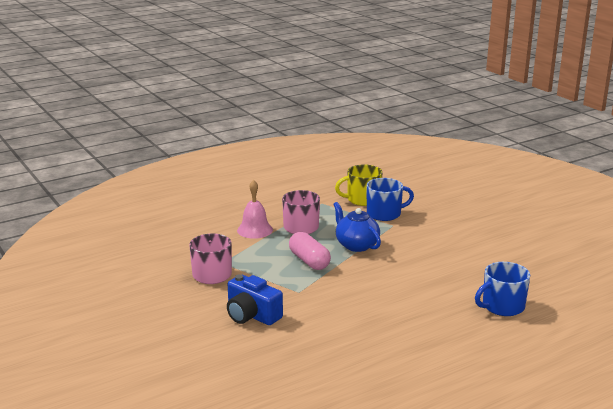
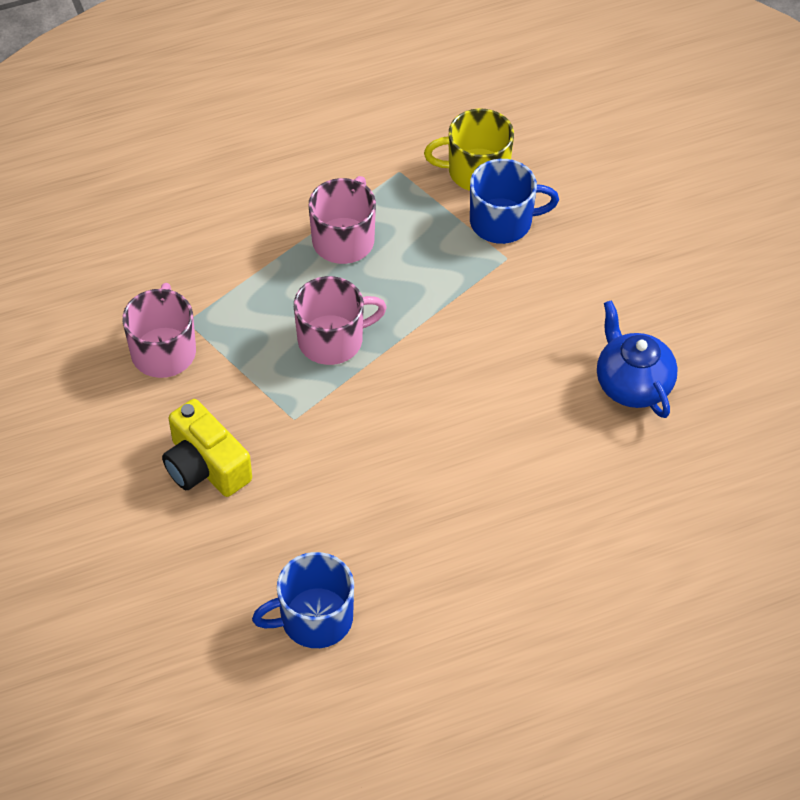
camera: 10 degrees right, 30 degrees up
blue camera [227,274,283,325] -> yellow camera [162,399,252,497]
pink bell [237,180,273,239] -> none
pink capsule [289,232,331,270] -> pink mug [294,276,387,365]
blue teapot [333,202,381,252] -> blue teapot moved to [597,300,678,418]
blue mug [475,262,530,316] -> blue mug moved to [252,552,354,648]

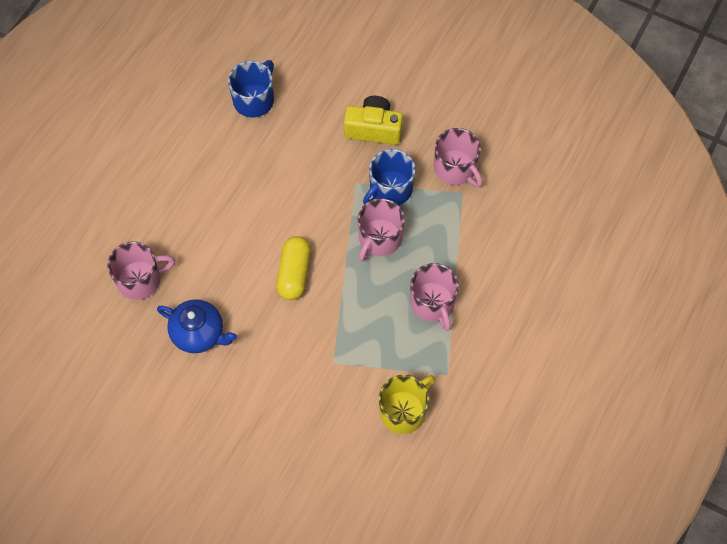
camera: 140 degrees right, 10 degrees up
blue mug [470,159,559,244] -> blue mug moved to [363,149,415,205]
none -> pink mug [107,242,175,300]
none -> yellow capsule [276,236,311,300]

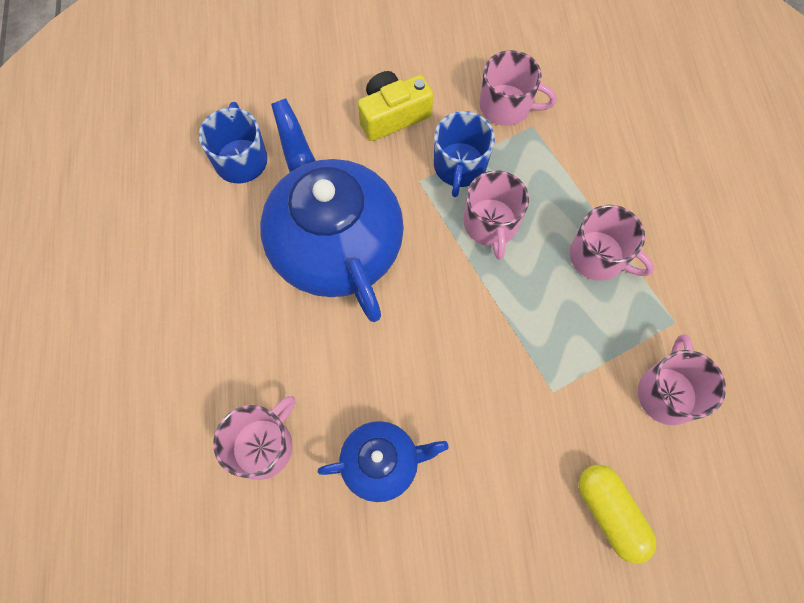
camera: 35 degrees left, 5 degrees up
yellow capsule [276,236,311,300] -> yellow capsule moved to [578,465,657,564]
yellow mug [379,375,435,434] -> pink mug [638,334,726,425]
none -> blue teapot [260,98,404,322]

